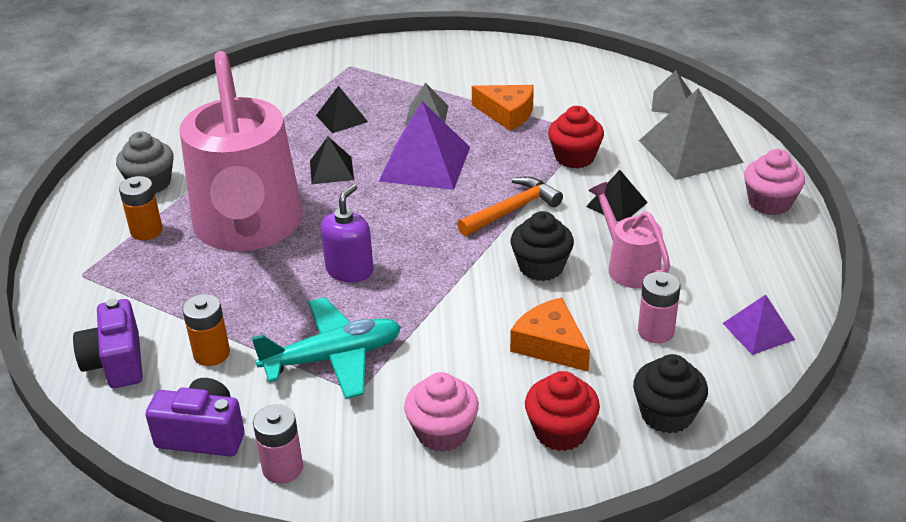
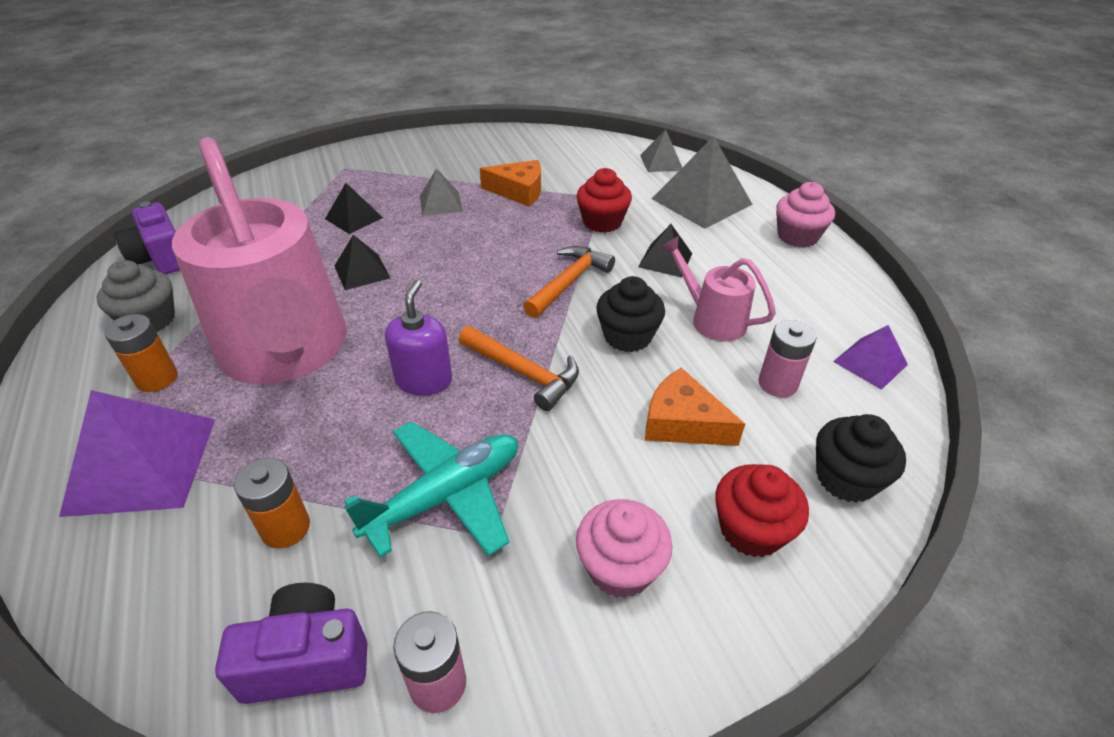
camera: 20 degrees left, 5 degrees up
purple camera [73,298,143,388] -> purple camera moved to [114,202,180,275]
purple pyramid [378,101,470,190] -> purple pyramid moved to [59,390,215,517]
none -> orange hammer [459,326,579,411]

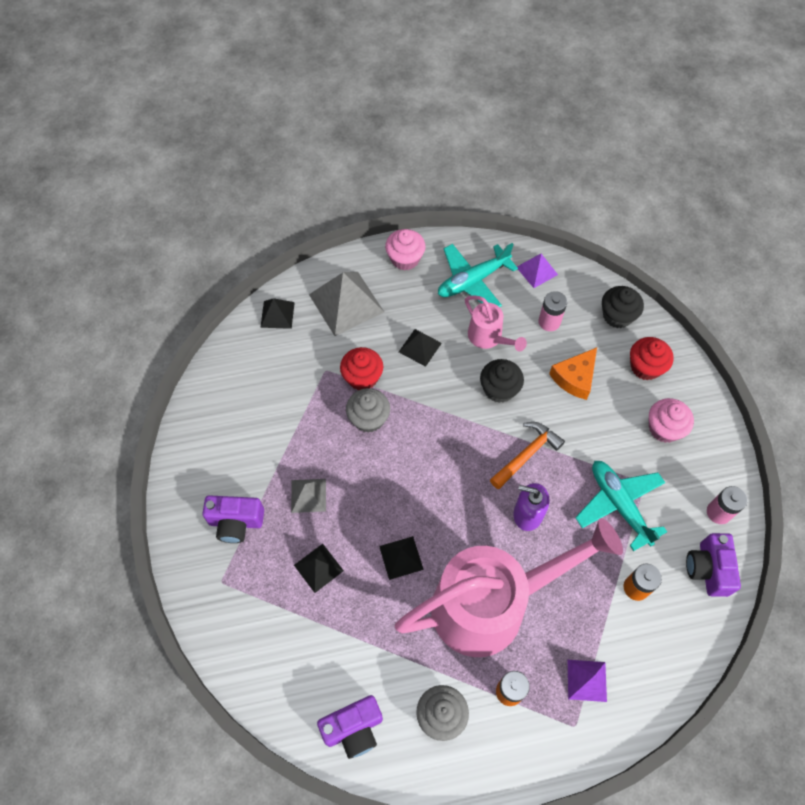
camera: 80 degrees left, 20 degrees up
purple pyramid [59,390,215,517] -> purple pyramid [568,660,607,702], size x0.55
orange cheese [480,160,541,207] -> none
orange hammer [523,246,615,318] -> none
grey pyramid [640,129,682,172] -> black pyramid [260,298,295,329]
pink watering can [660,236,776,342] -> pink watering can turned 90 degrees counterclockwise [465,295,527,351]
none -> purple camera [202,495,264,543]
none -> grey cupcake [346,388,390,433]
none -> turquoise plane [438,243,518,307]

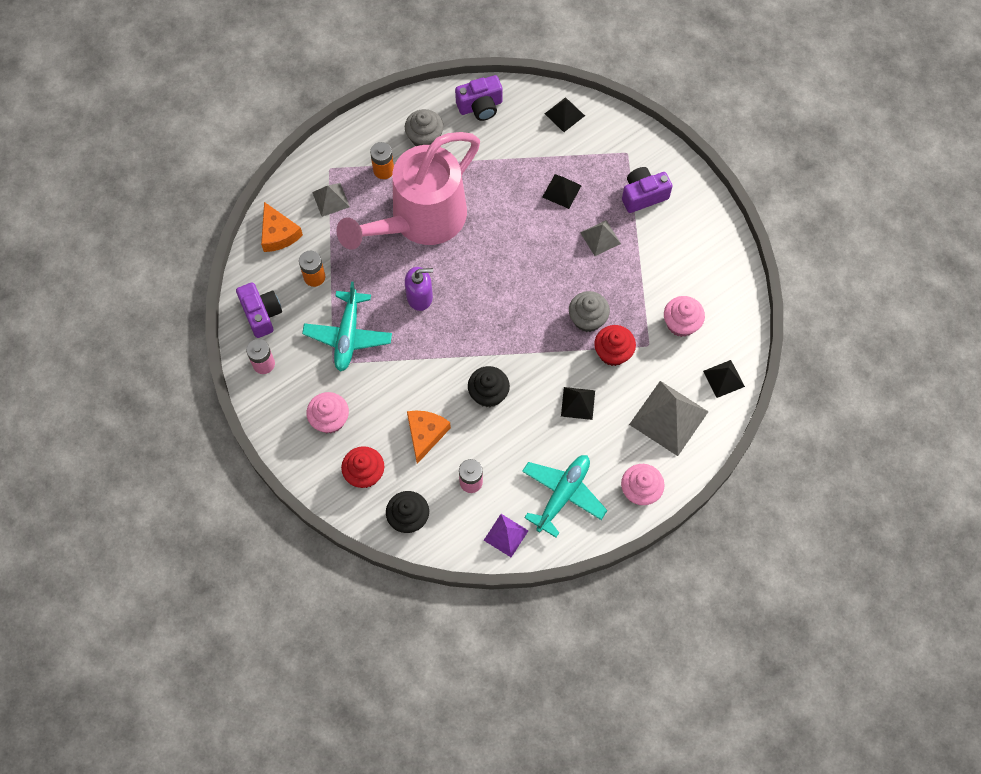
camera: 155 degrees right, 5 degrees up
purple camera [317,695,383,759] -> purple camera turned 150 degrees counterclockwise [455,75,503,121]
black pyramid [379,536,424,580] -> black pyramid moved to [545,97,585,132]
pink watering can [465,295,527,351] -> none
orange hammer [490,422,565,489] -> none
purple pyramid [568,660,607,702] -> grey pyramid [312,183,350,217]
turquoise plane [575,461,667,551] -> turquoise plane turned 60 degrees clockwise [302,281,392,372]
none -> orange cheese [261,202,303,252]
none -> pink cupcake [664,296,705,337]

